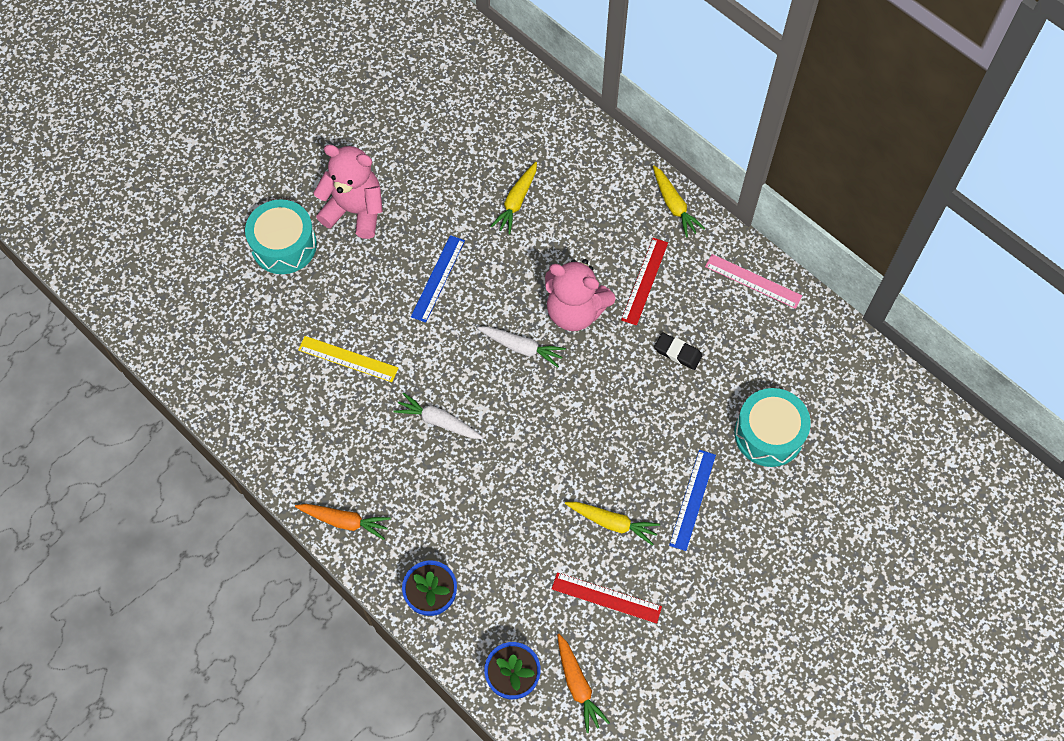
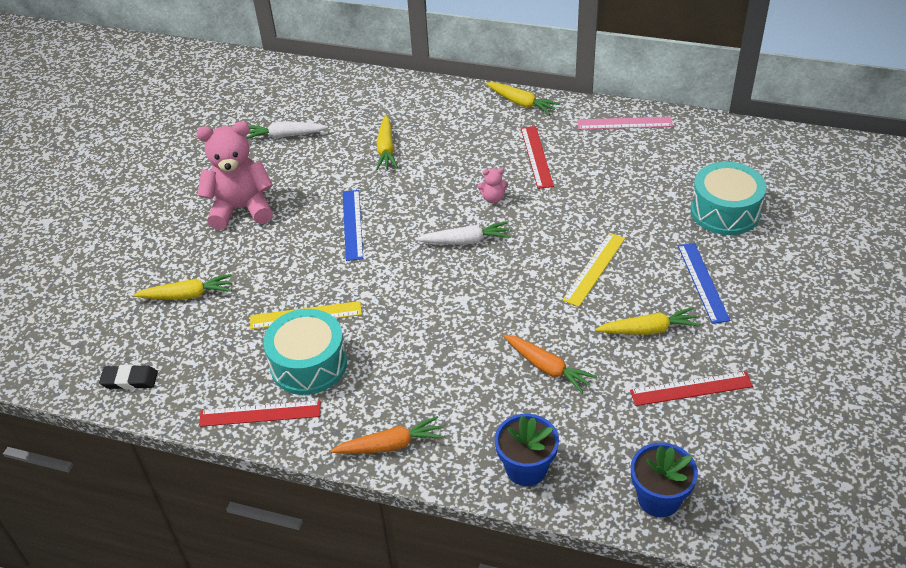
camera: 25 degrees left, 20 degrees down
turquoise drum [245,199,317,274] -> turquoise drum moved to [263,309,347,395]
white carrot [393,393,483,439] -> white carrot moved to [246,121,328,139]
pink teddy bear [545,259,616,331] -> pink teddy bear [477,168,508,203], size x0.42
orange carrot [557,634,610,733] -> orange carrot moved to [503,334,597,394]
black eraser [654,332,703,370] -> black eraser moved to [99,365,158,389]
none -> yellow carrot [133,274,232,300]
none -> red ruler [199,400,321,427]
none -> yellow ruler [563,233,625,307]

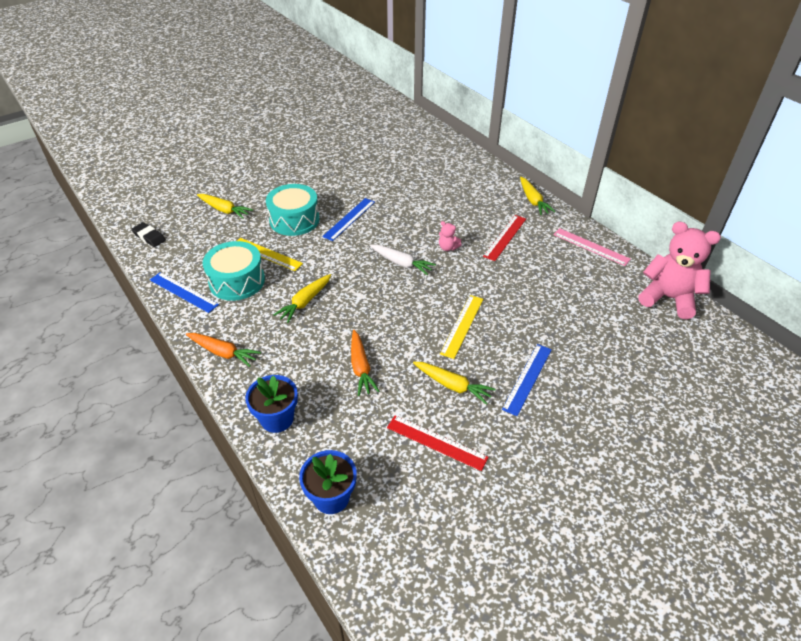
camera: 35 degrees right, 0 degrees up
pink teddy bear [197,122,273,230] -> pink teddy bear moved to [638,221,721,319]
red ruler [199,400,321,427] -> blue ruler [150,272,219,313]
white carrot [246,121,328,139] -> none
yellow carrot [376,115,398,170] -> yellow carrot moved to [273,274,331,323]
yellow ruler [563,233,625,307] -> yellow ruler turned 45 degrees counterclockwise [440,295,483,359]
turquoise drum [690,162,766,235] -> turquoise drum moved to [266,184,320,236]

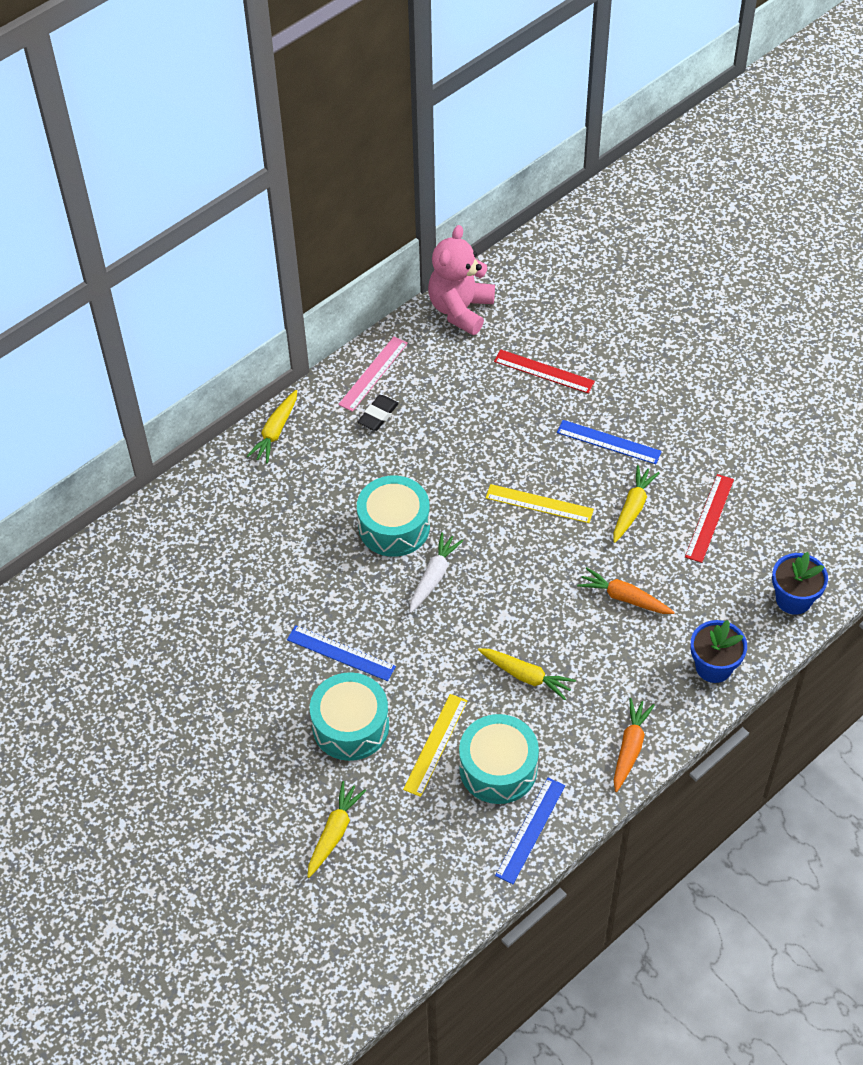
camera: 95 degrees left, 10 degrees up
black eraser [131,222,166,247] -> black eraser moved to [358,395,399,431]
orange carrot [351,330,380,396] -> orange carrot turned 135 degrees counterclockwise [577,567,675,614]
pink teddy bear [439,221,462,251] -> turquoise drum [357,476,430,557]
red ruler [483,215,526,261] -> red ruler moved to [494,349,595,394]
yellow carrot [520,177,556,215] -> yellow carrot turned 135 degrees clockwise [247,390,297,463]

